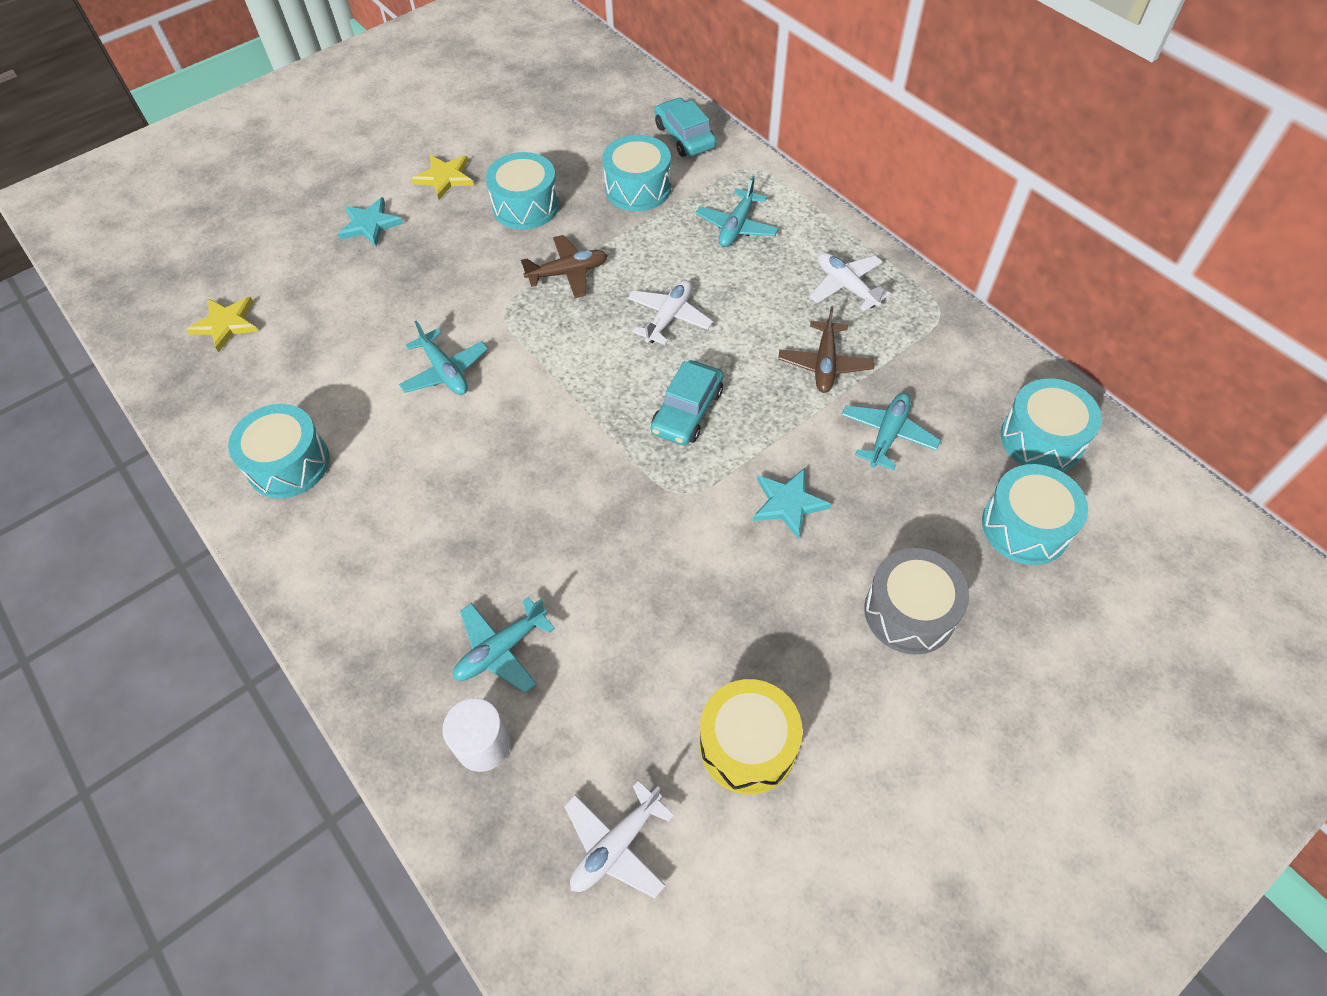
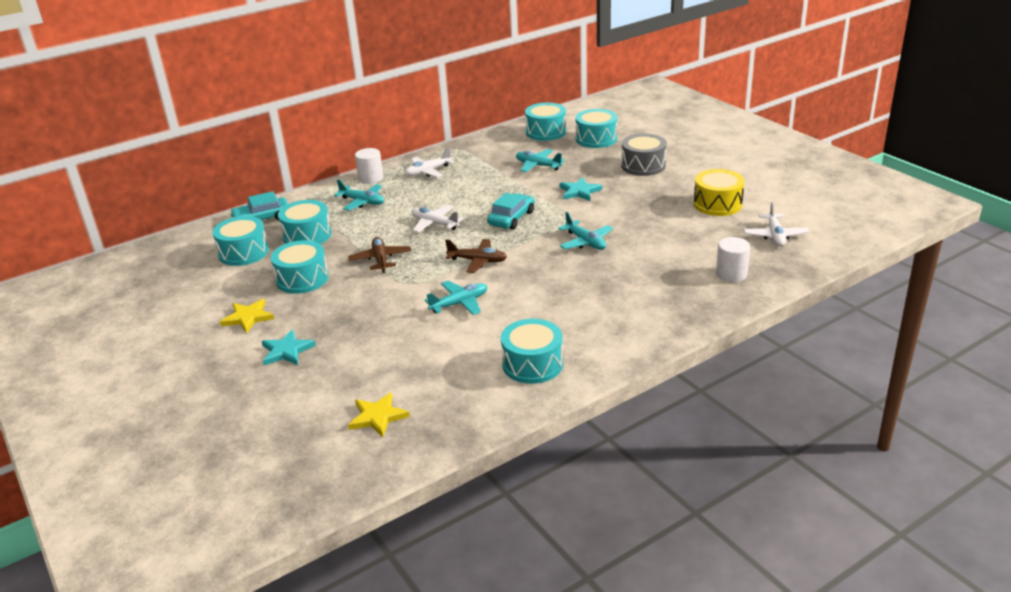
camera: 85 degrees left, 25 degrees down
turquoise plane [453,597,555,693] -> turquoise plane moved to [558,212,613,250]
white plane [564,781,675,898] -> white plane turned 45 degrees clockwise [744,202,809,246]
turquoise car [651,360,723,445] -> turquoise car turned 90 degrees counterclockwise [487,193,535,229]
brown plane [778,306,875,393] -> brown plane moved to [445,239,507,273]
none -> turquoise drum [213,216,269,266]
none -> white cylinder [355,148,383,184]

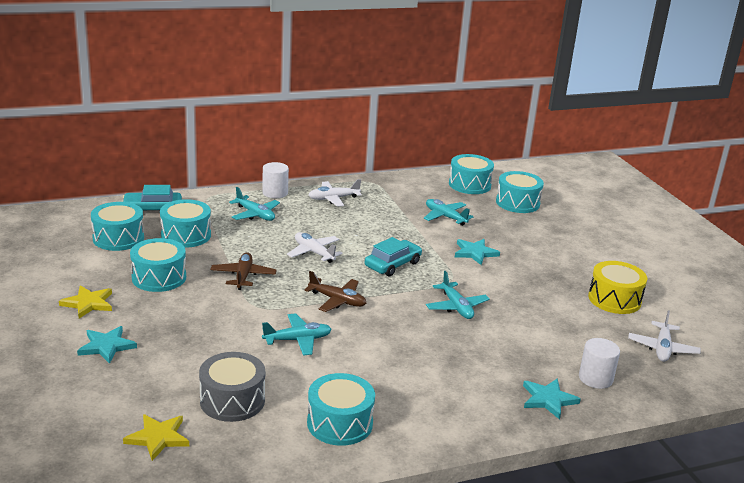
camera: 10 degrees right, 5 degrees down
grey drum [621,134,667,176] -> grey drum moved to [199,352,265,422]
none -> turquoise star [523,379,581,420]

